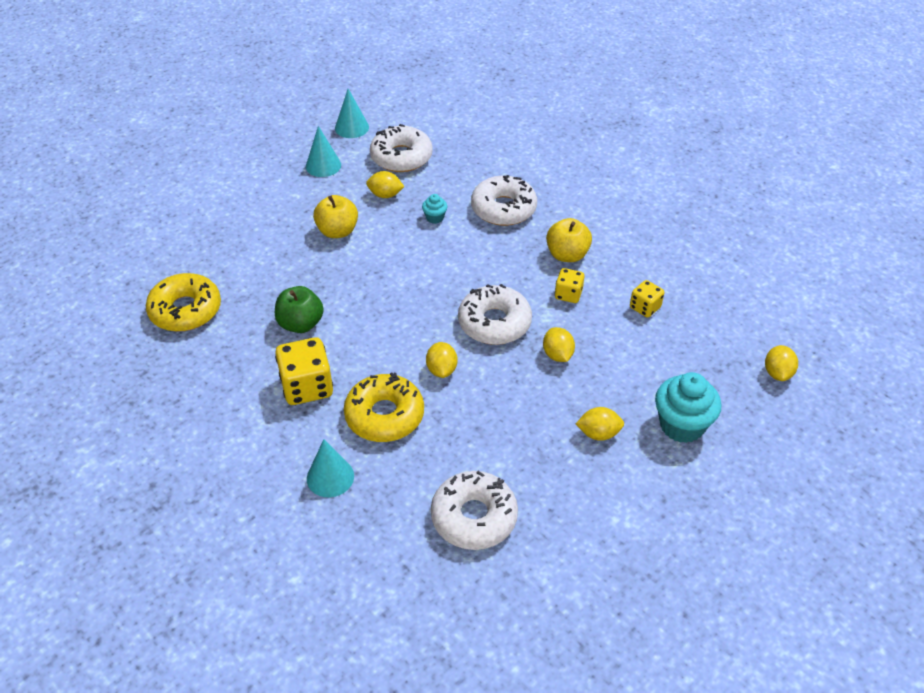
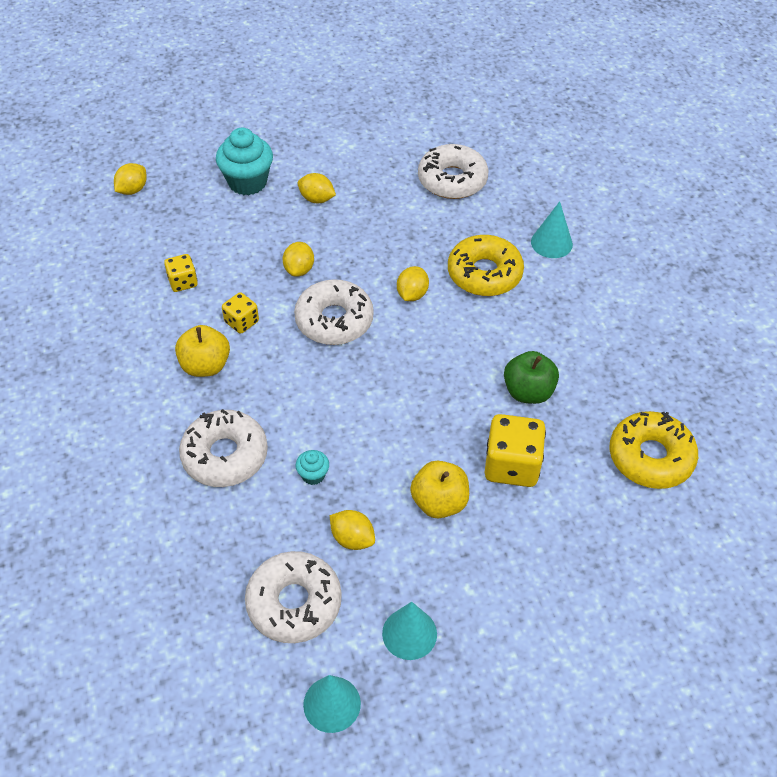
camera: 155 degrees left, 5 degrees up
yellow dice [275,337,333,405] -> yellow dice moved to [485,414,546,487]

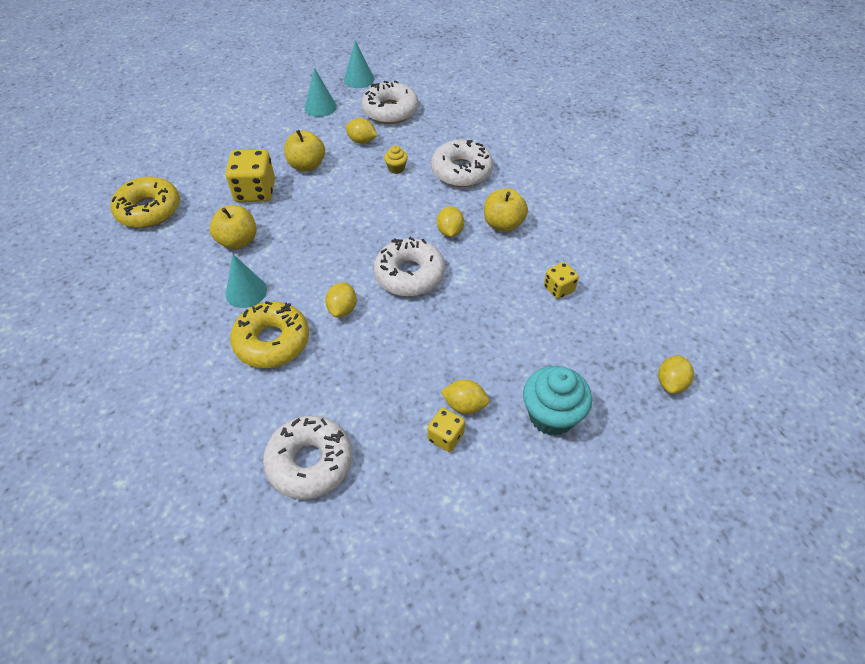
camera: 170 degrees right, 0 degrees up
yellow dice [222,292,259,334] -> yellow dice moved to [427,408,465,452]
yellow lemon [283,242,314,277] -> yellow lemon moved to [437,206,464,237]
turquoise cupcake [296,450,329,485] -> yellow cupcake [384,145,408,174]
green apple [504,351,559,404] -> yellow apple [210,205,257,250]
turquoise cone [531,201,573,258] -> turquoise cone moved to [226,254,267,308]

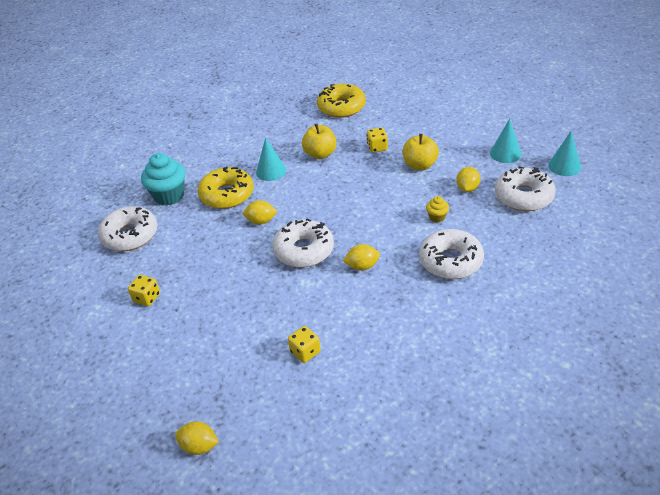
camera: 85 degrees right, 10 degrees down
yellow dice [225,150,275,202] -> yellow dice [367,127,388,153], size x0.57
yellow lemon [441,380,489,414] -> none
yellow apple [484,188,528,232] -> none
turquoise cupcake [523,366,592,436] -> turquoise cupcake moved to [141,153,185,205]

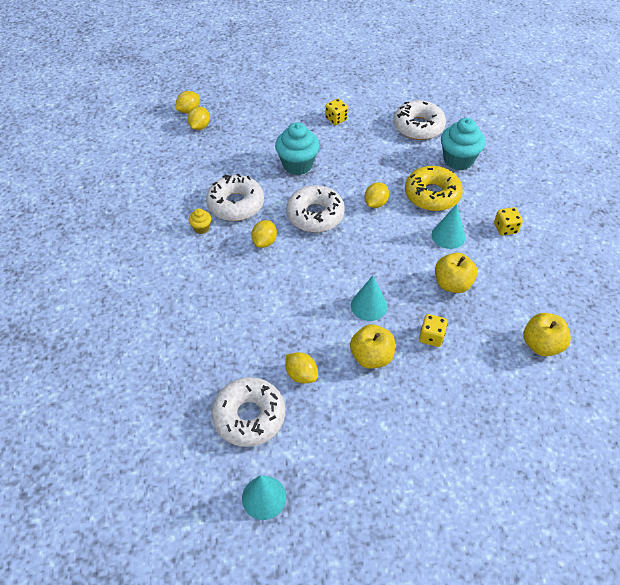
camera: 115 degrees right, 10 degrees up
yellow dice [288,326,321,363] -> yellow dice moved to [494,207,523,236]
yellow donut [317,84,366,118] -> yellow apple [524,313,571,357]
white donut [419,229,484,279] -> white donut moved to [206,174,264,221]
yellow cupcake [426,196,449,223] -> yellow cupcake moved to [189,209,211,234]
turquoise cone [490,119,522,163] -> turquoise cone moved to [351,276,387,321]
none -> yellow lemon [188,107,210,130]
none -> turquoise cupcake [275,122,320,175]

